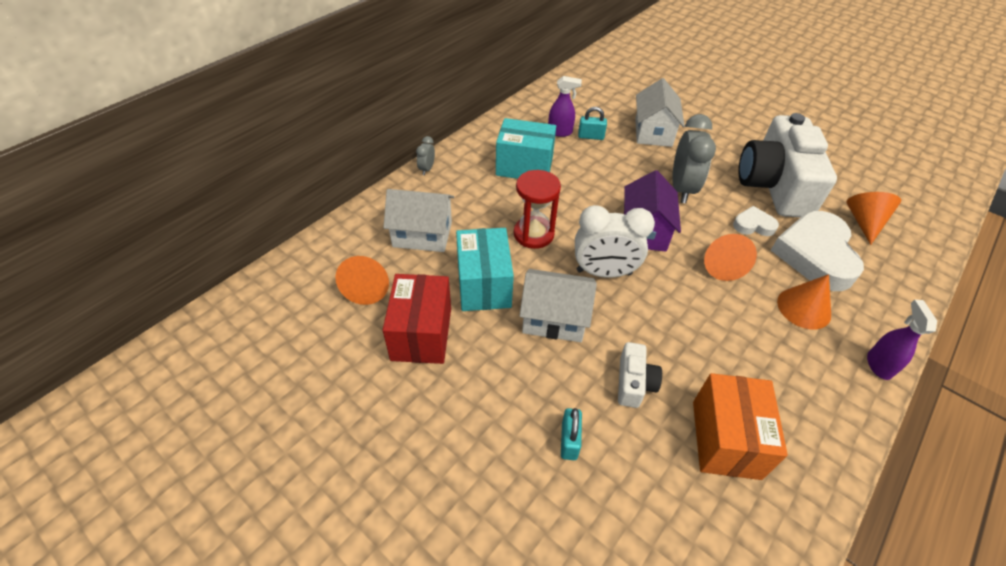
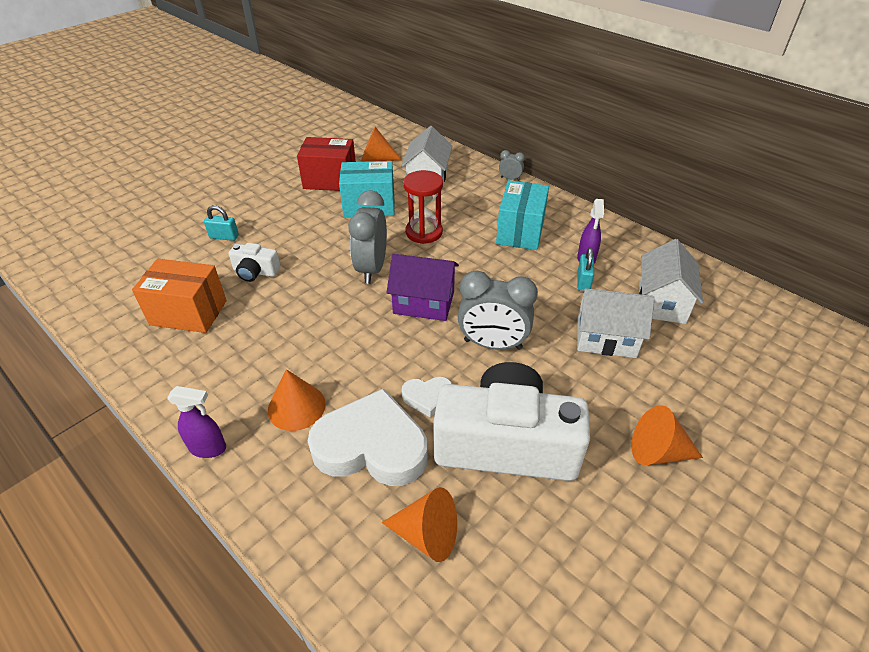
camera: 95 degrees right, 5 degrees down
white house [519,269,597,342] -> white house moved to [639,239,703,324]
white clock [575,205,655,278] -> grey clock [348,190,387,284]
orange cone [704,234,757,281] -> orange cone moved to [631,405,703,465]
white heart [733,206,779,236] -> white heart turned 75 degrees clockwise [402,376,452,418]

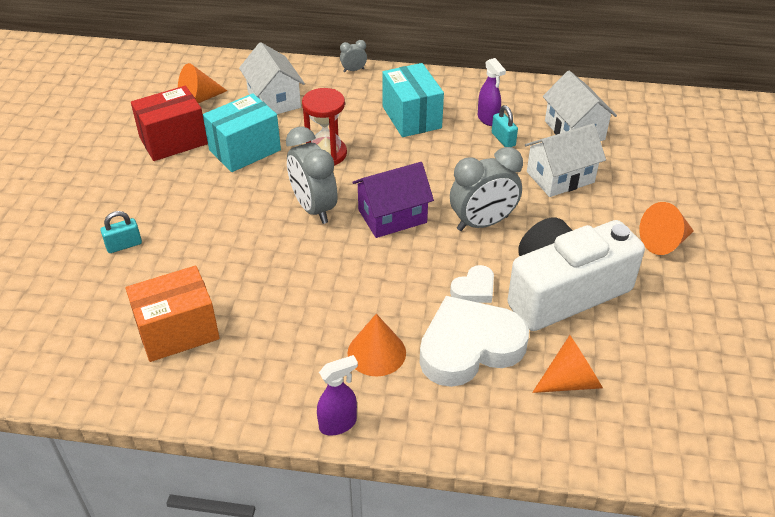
camera: 35 degrees left, 0 degrees up
white camera [228,243,281,282] -> none

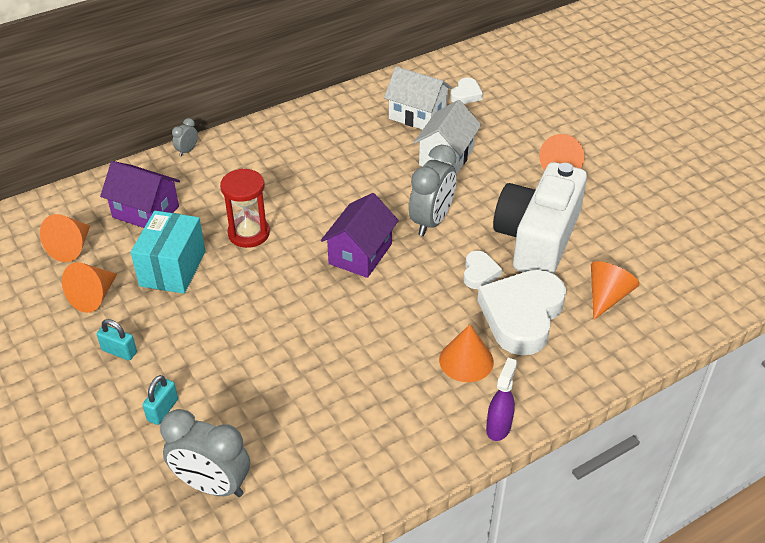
camera: 40 degrees left, 0 degrees up
orange box [125,266,220,362] -> none
red box [131,86,208,161] -> orange cone [62,262,117,313]
white house [239,42,305,114] -> purple house [100,161,180,228]
grey clock [286,126,338,224] -> grey clock moved to [160,409,250,497]
turquoise box [382,63,444,137] -> none
purple spray bottle [478,58,506,126] -> none
turquoise padlock [492,105,518,147] -> turquoise padlock moved to [97,319,137,360]
none -> white heart [450,78,483,104]

